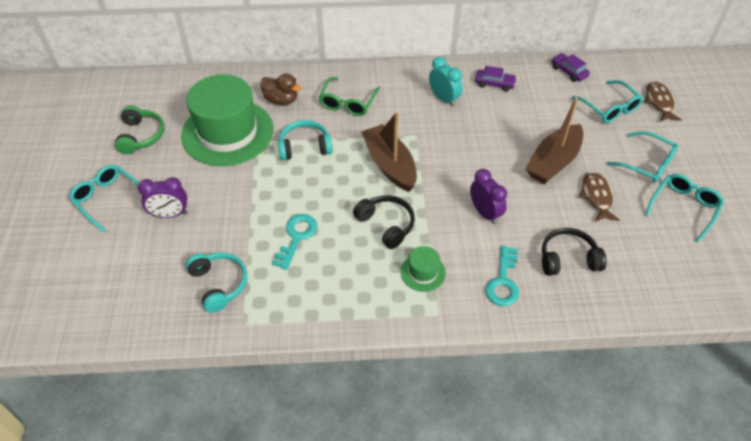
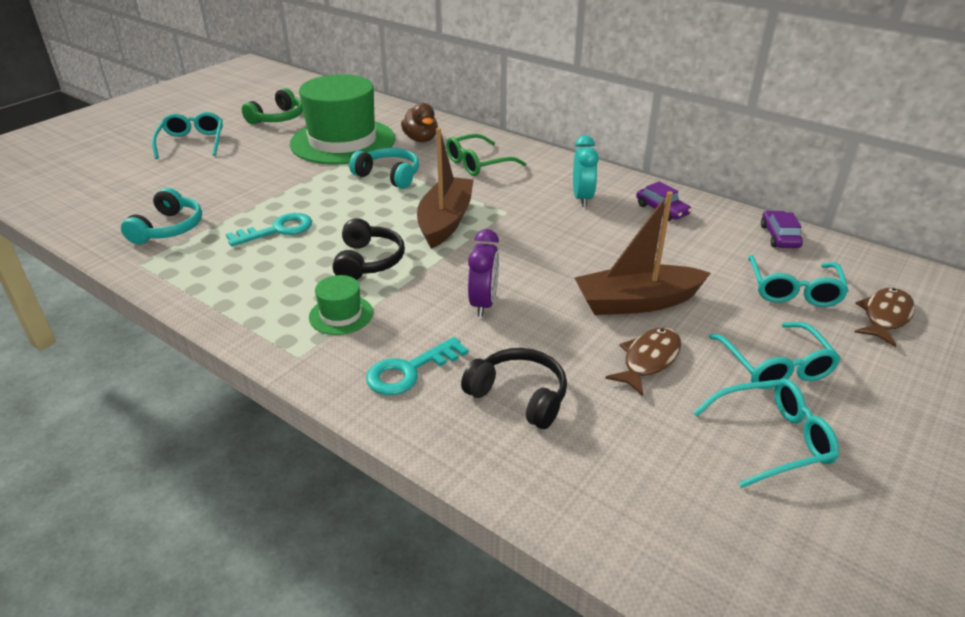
camera: 40 degrees right, 15 degrees down
purple clock [138,177,187,218] -> none

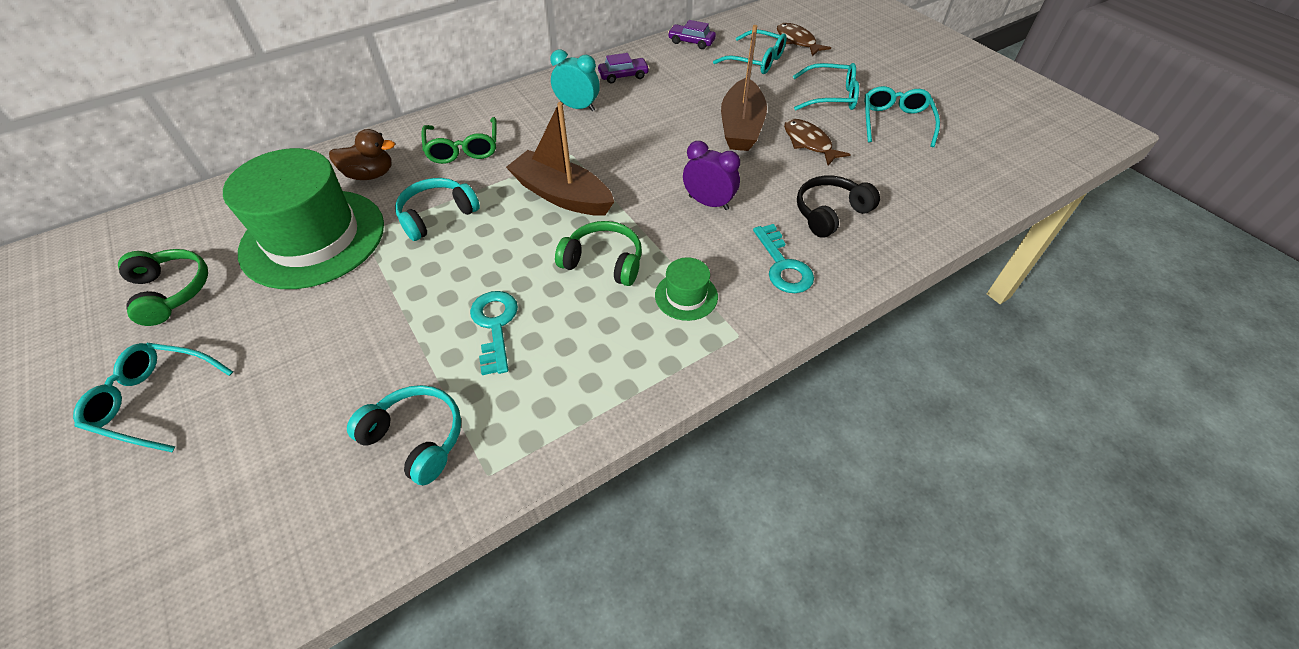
camera: 70 degrees left, 15 degrees up
black headphones [333,218,405,280] -> green headphones [555,221,642,286]

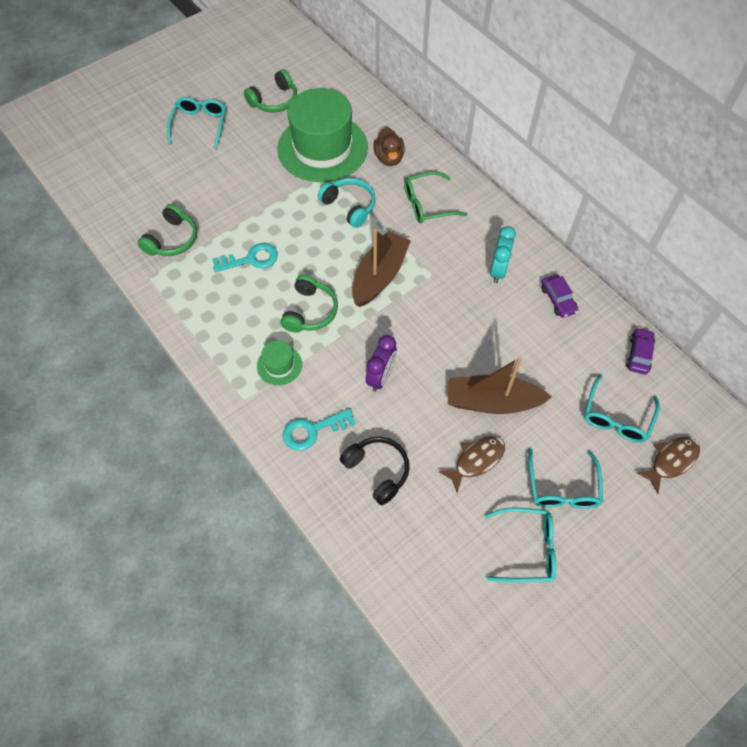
camera: 85 degrees right, 10 degrees up
turquoise headphones [347,385,461,485] -> green headphones [138,204,197,256]

